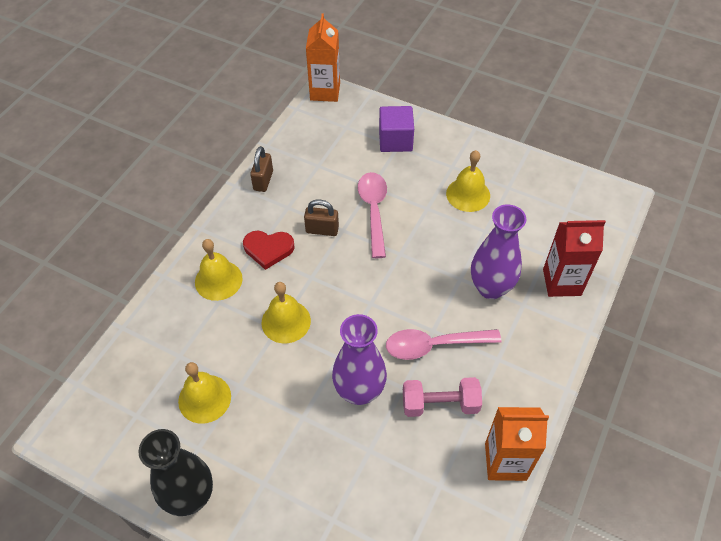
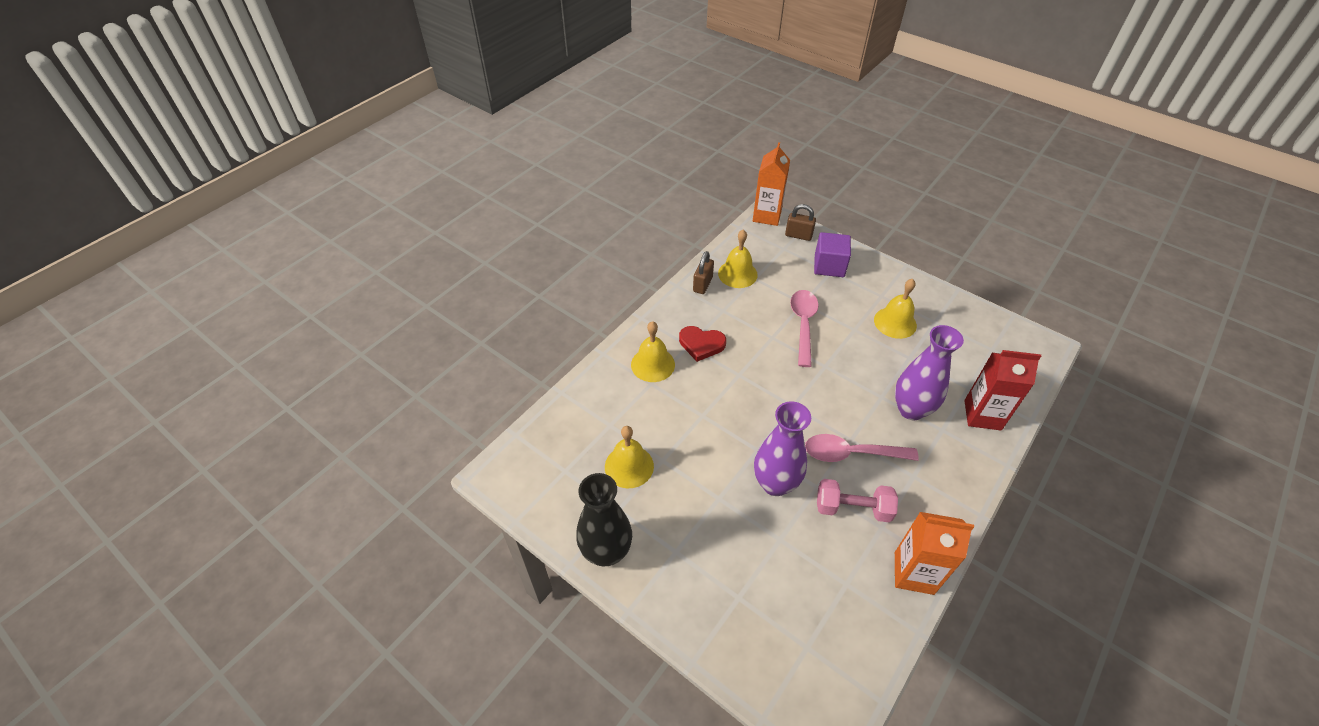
camera: 10 degrees right, 5 degrees down
yellow bell [262,282,311,343] -> yellow bell moved to [718,230,758,288]
brown padlock [304,199,339,236] -> brown padlock moved to [785,204,816,241]

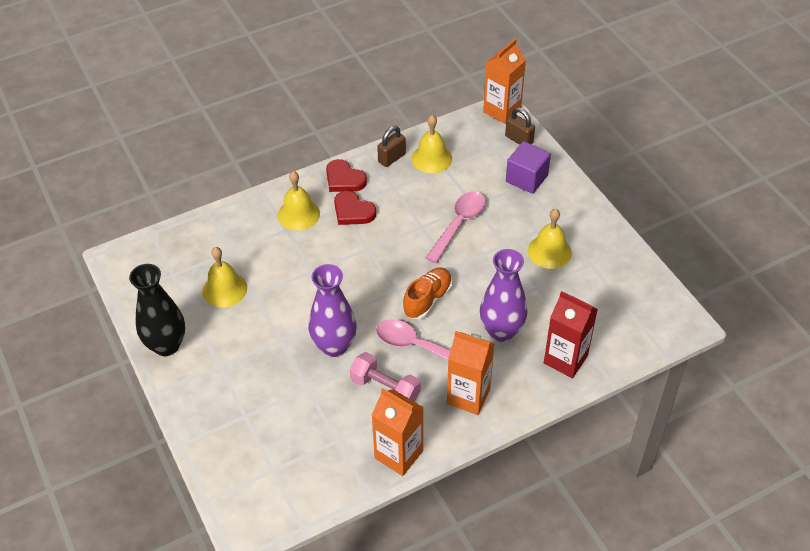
camera: 25 degrees right, 0 degrees up
none -> red heart [326,159,367,192]
none -> orange shoe [403,268,452,319]
none -> orange carton [447,331,495,415]

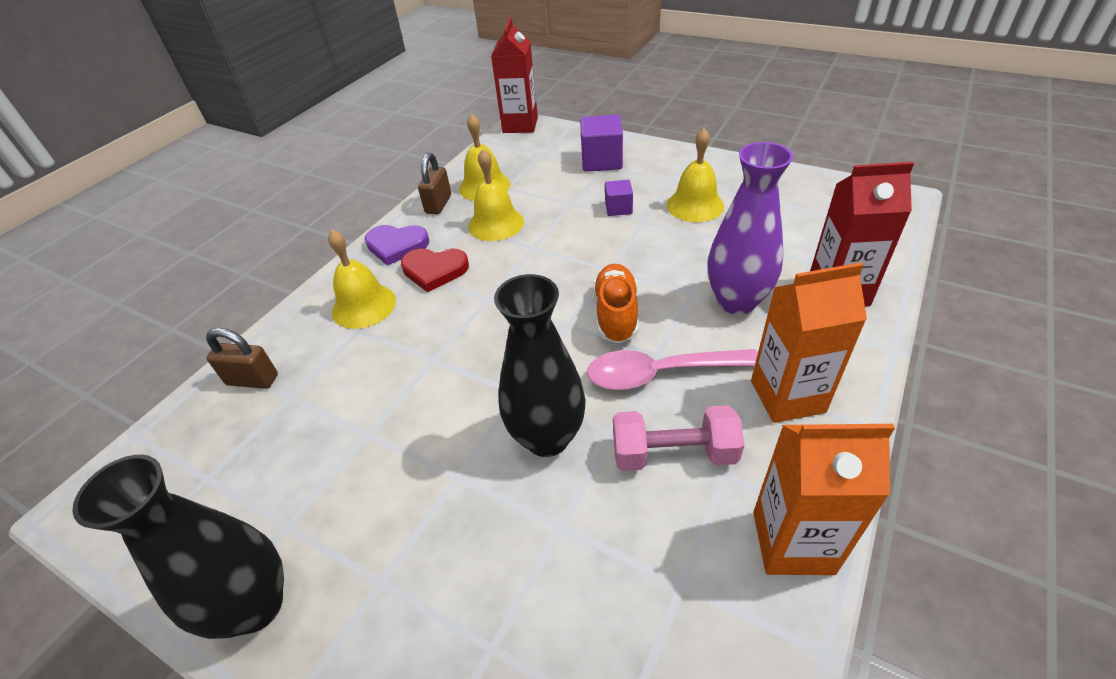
camera: 30 degrees left, 5 degrees down
yellow bell [202,247,247,307] -> yellow bell moved to [468,149,524,241]
purple vase [309,264,356,357] -> black vase [494,274,586,457]
red heart [326,159,367,192] -> purple heart [365,225,429,266]
pink spoon [426,191,486,263] -> none
orange carton [483,39,526,124] -> red carton [491,18,538,133]
brown padlock [505,107,535,145] -> brown padlock moved to [206,328,278,389]
none -> purple cube [605,180,633,216]

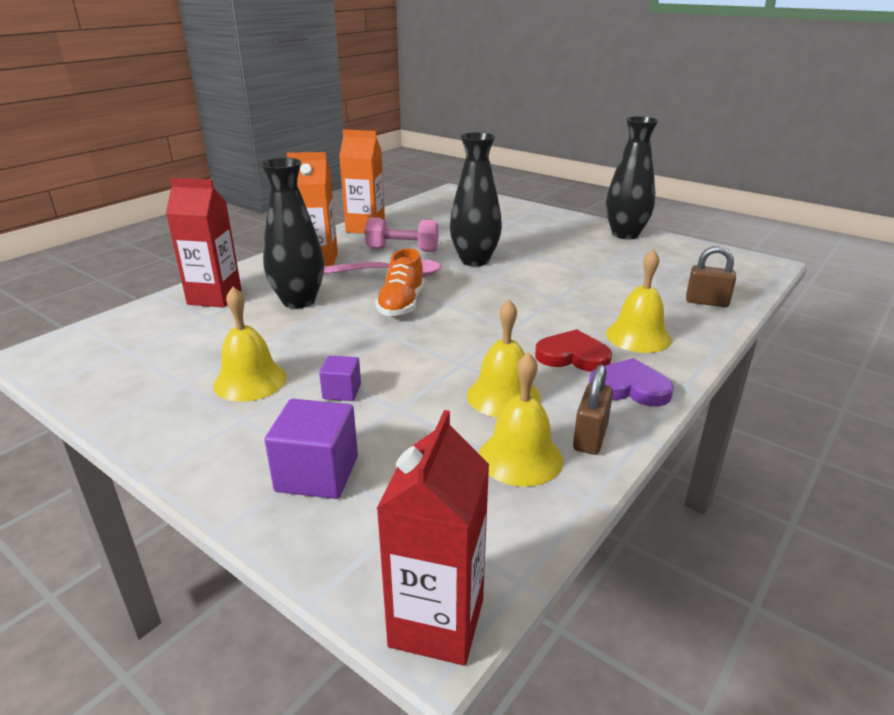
camera: 175 degrees left, 15 degrees down
purple vase [707,142,793,315] -> black vase [261,158,324,309]

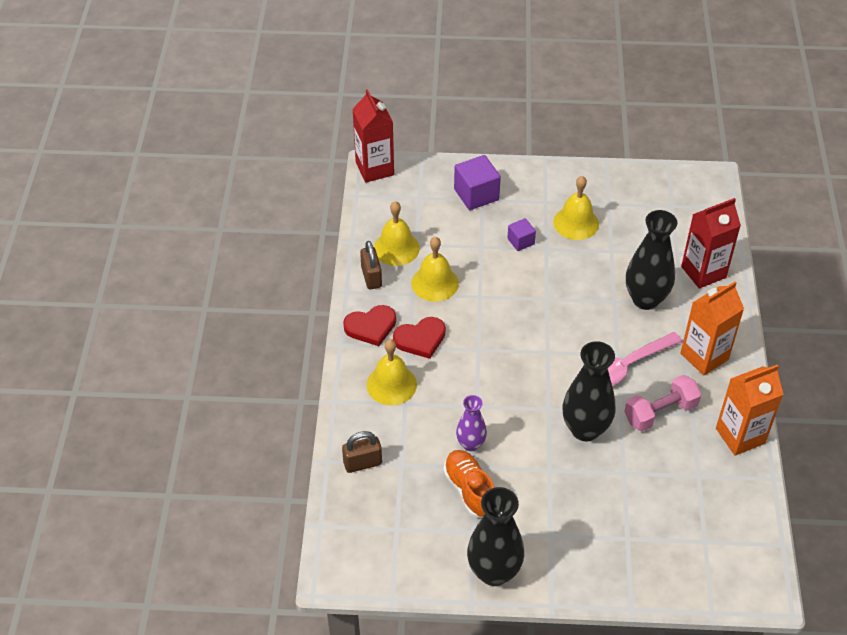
camera: 145 degrees right, 20 degrees up
orange shoe [375,248,424,317] -> orange shoe moved to [443,450,495,518]
purple heart [589,358,674,406] -> red heart [343,305,396,346]
none -> purple vase [456,395,487,451]

